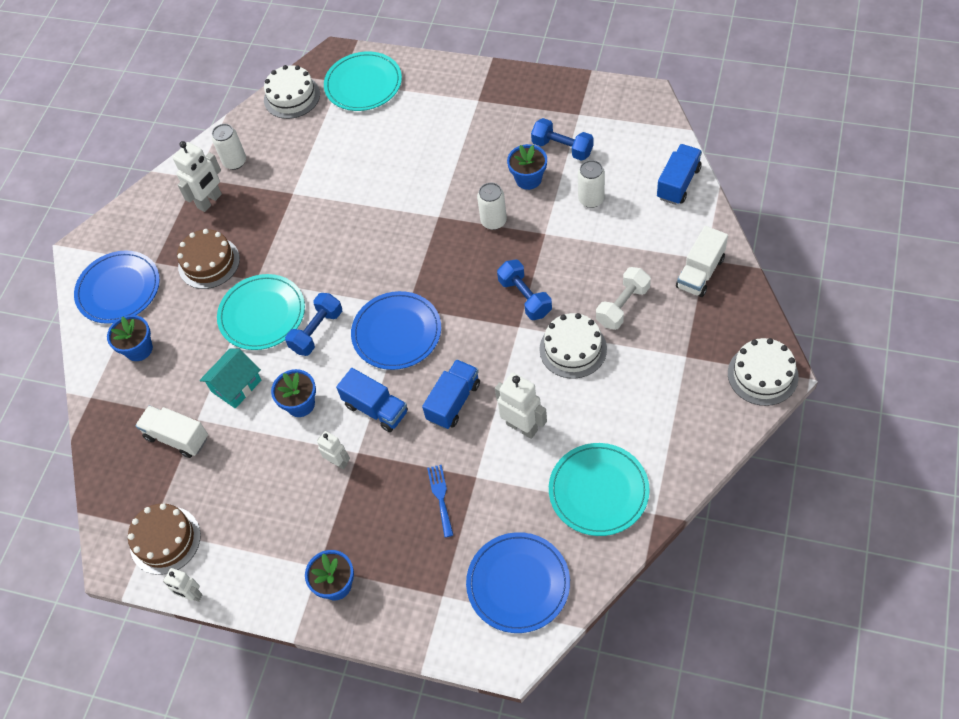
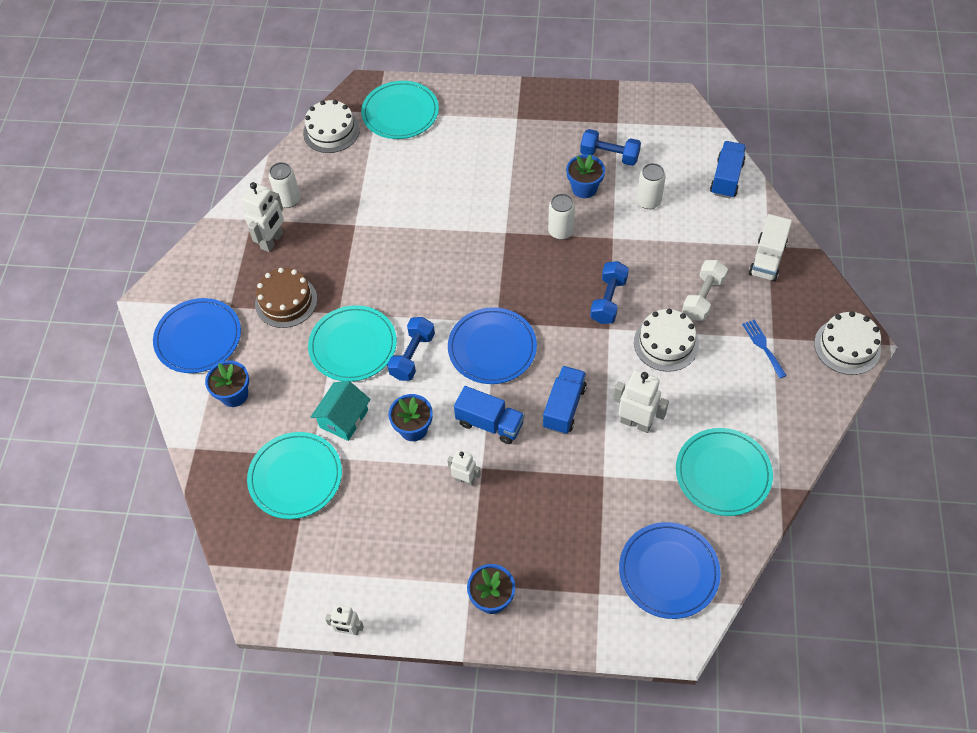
camera: 15 degrees left, 0 degrees up
brown cake [128,503,201,575] -> none
white truck [135,405,208,458] -> turquoise plate [247,432,342,519]
blue fork [427,465,453,537] -> blue fork moved to [742,320,787,379]
blue dumbbell [497,259,552,320] -> blue dumbbell turned 60 degrees clockwise [590,261,629,324]

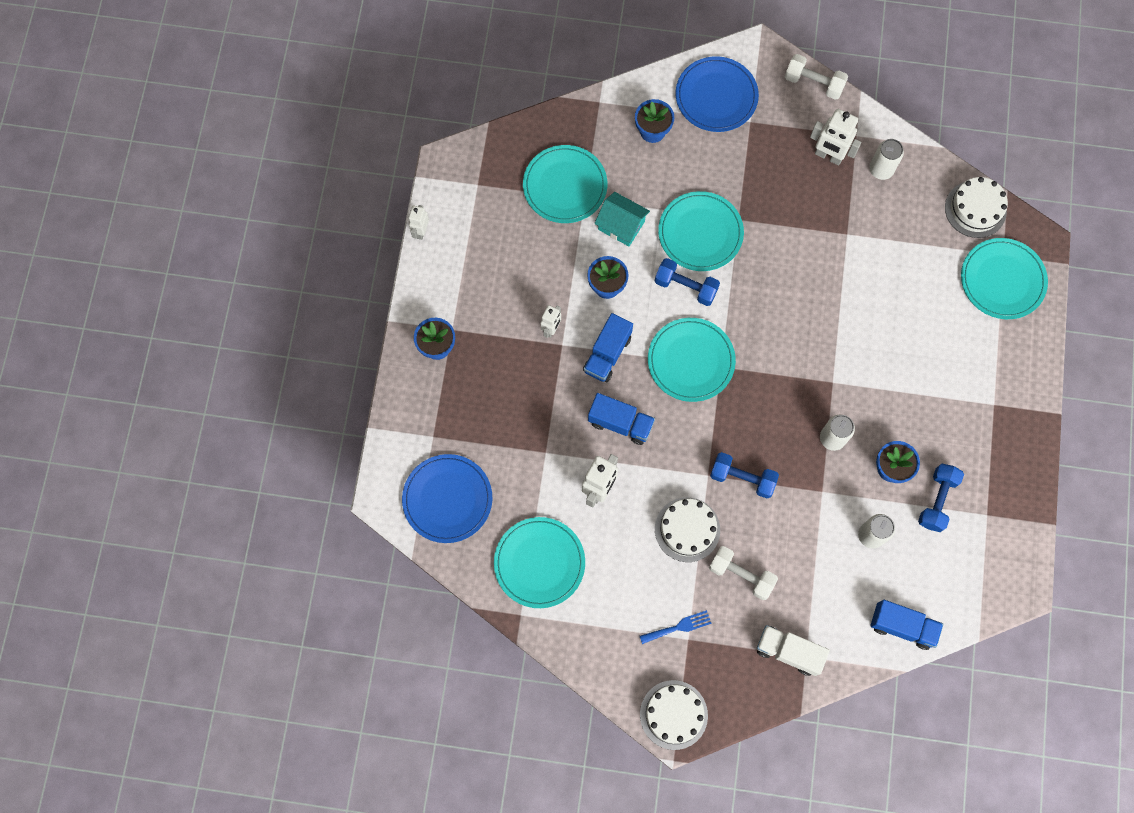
camera: 90 degrees right, 15 degrees up
brown cake [255,268,317,328] -> none
blue plate [448,307,537,384] -> turquoise plate [648,318,736,402]
none -> white dumbbell [785,54,848,100]

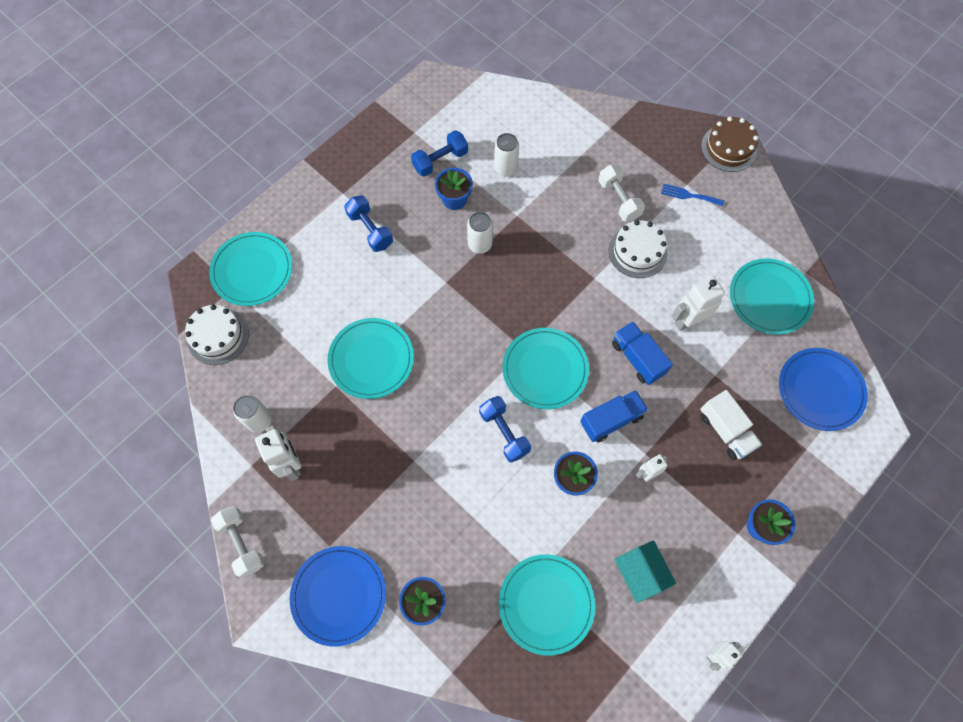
camera: 145 degrees left, 5 degrees down
turquoise house [594,192,650,246] -> turquoise house moved to [614,540,676,603]
white cake [640,680,708,750] -> brown cake [701,117,759,172]
turquoise plate [658,191,744,271] -> turquoise plate moved to [327,318,414,399]
blue dumbbell [710,452,779,498] -> blue dumbbell moved to [344,195,393,252]
white truck [757,625,830,676] -> white truck moved to [700,390,763,460]
blue truck [870,600,943,650] -> none

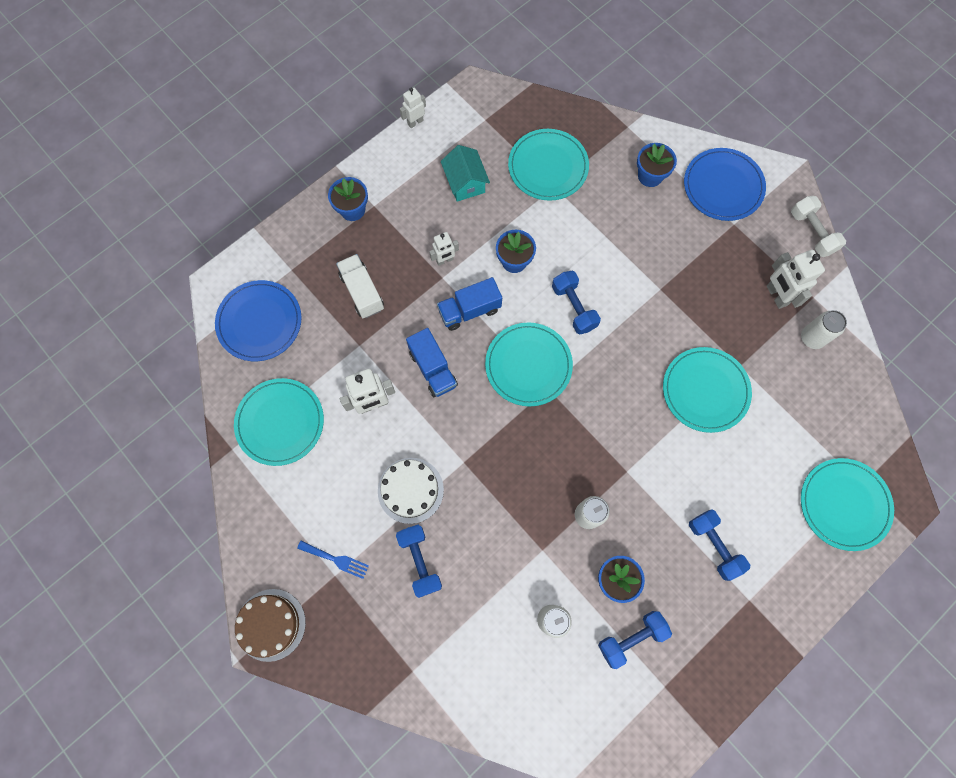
camera: 175 degrees left, 5 degrees up
white cake [185,305,249,365] -> none
white dumbbell [598,164,645,221] -> blue dumbbell [396,524,442,598]

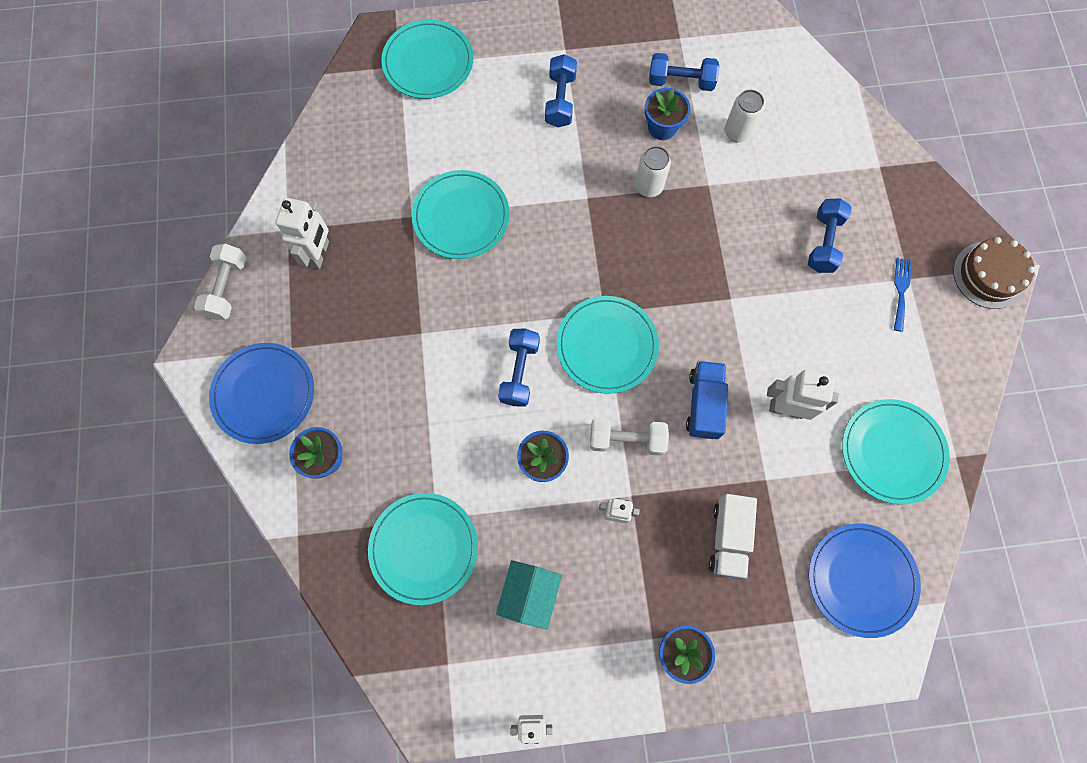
camera: 145 degrees left, 0 degrees up
blue fork [297,541,369,579] -> blue fork turned 45 degrees clockwise [894,258,912,332]
white cake [378,458,444,524] -> none
blue truck [437,277,502,331] -> white dumbbell [590,418,669,456]
white can [801,310,847,349] -> none

